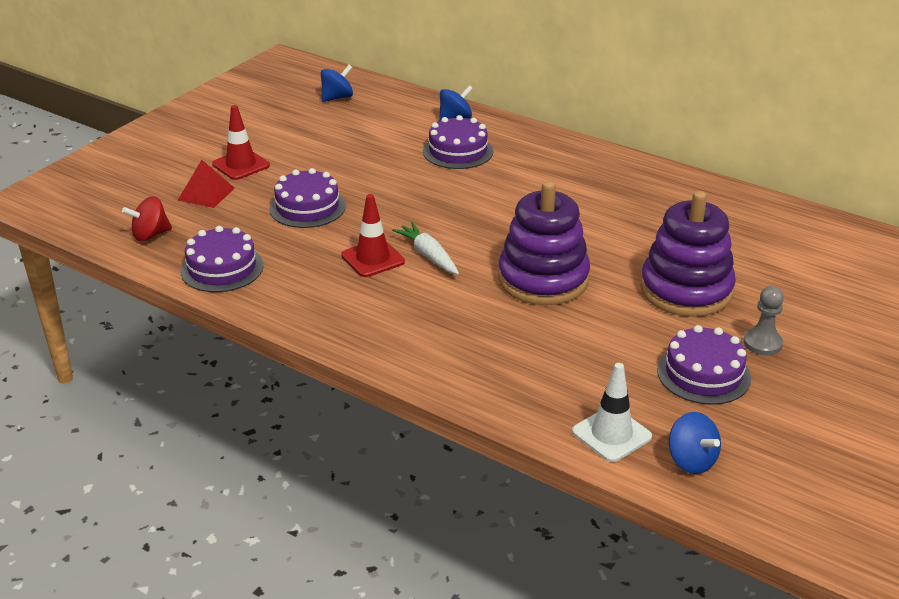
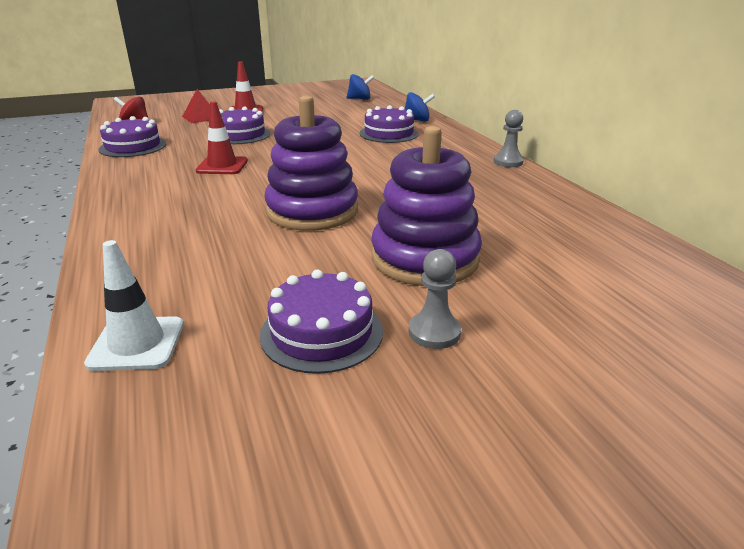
camera: 35 degrees right, 5 degrees down
white carrot [392,222,459,275] -> none
blue spinning top [669,412,721,474] -> none
none -> grey pawn [494,110,524,167]

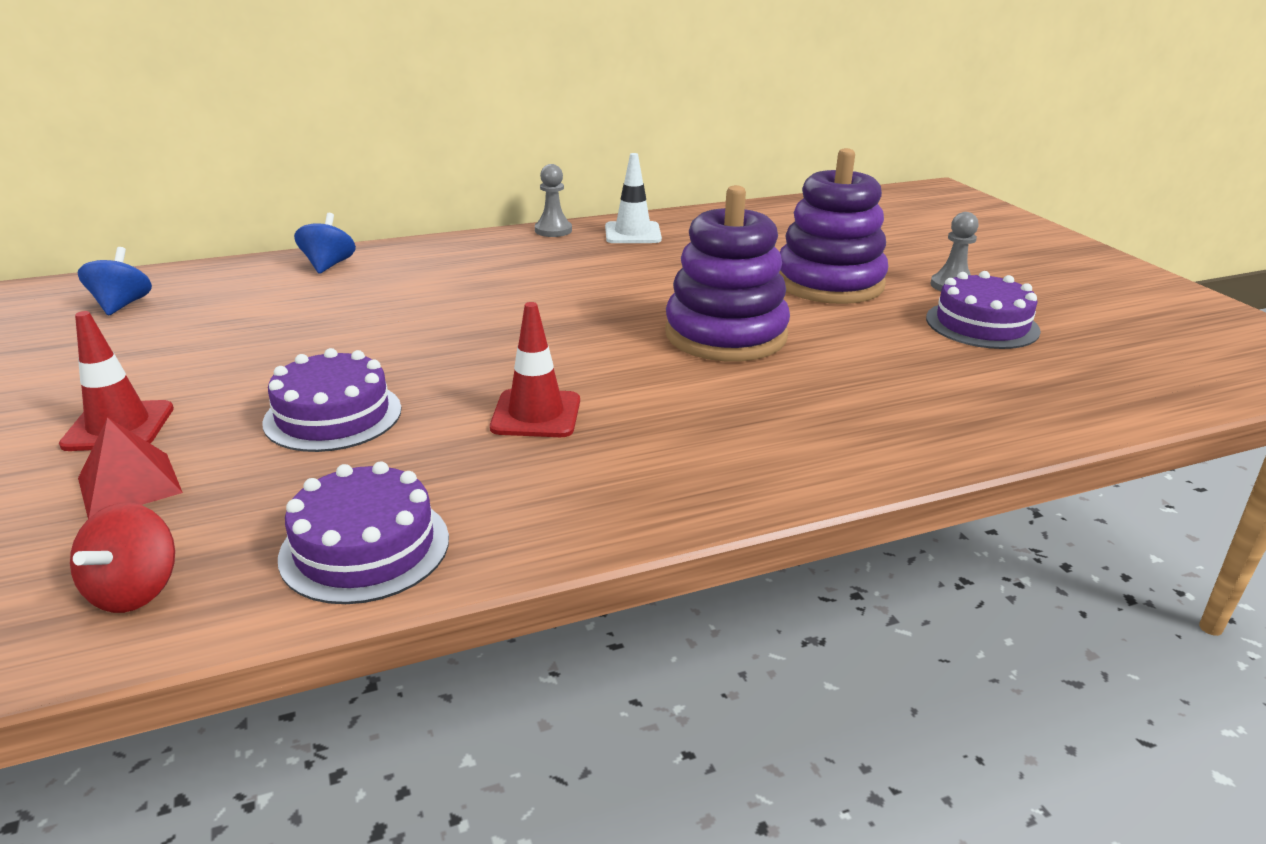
camera: 90 degrees left, 0 degrees up
white traffic cone [84,240,184,371] -> white traffic cone moved to [605,153,662,243]
purple cake [360,105,419,143] -> none

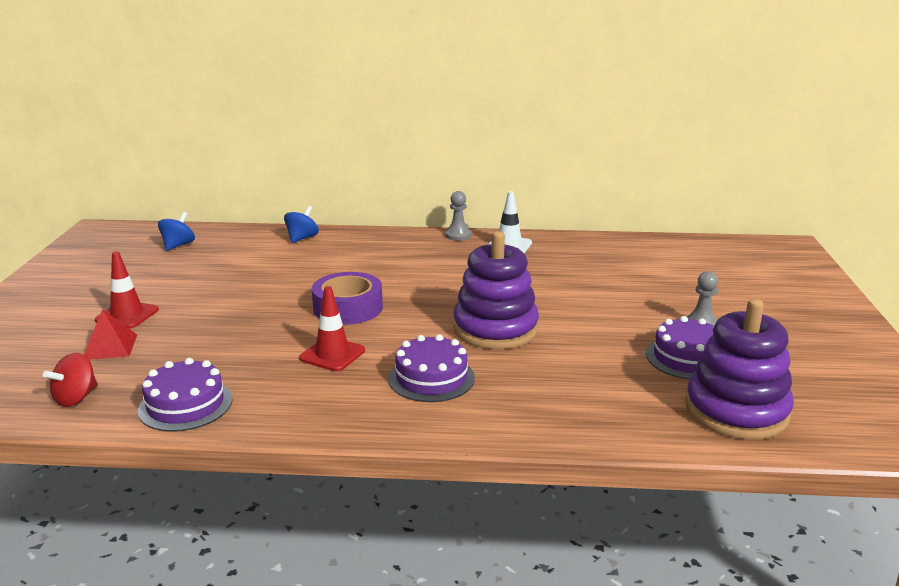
camera: 25 degrees right, 5 degrees down
purple cake [262,348,401,452] -> purple cake moved to [388,334,475,402]
purple stacking toy [779,148,888,304] -> purple stacking toy moved to [685,299,794,440]
none -> purple tape [312,272,383,325]

